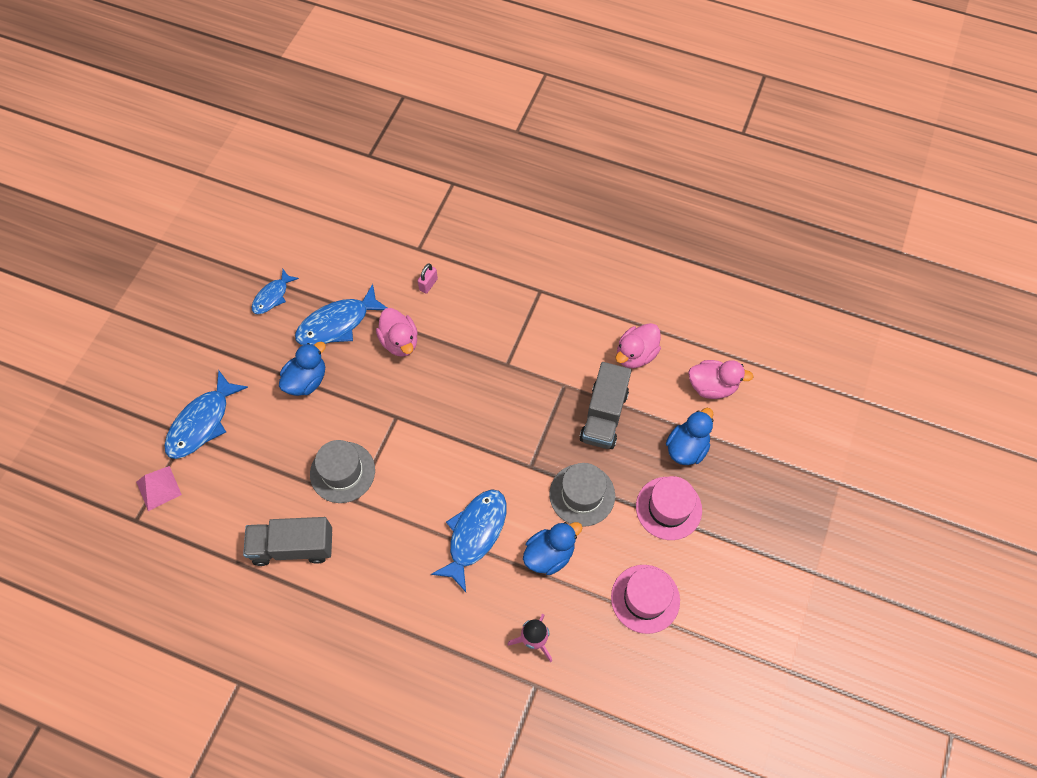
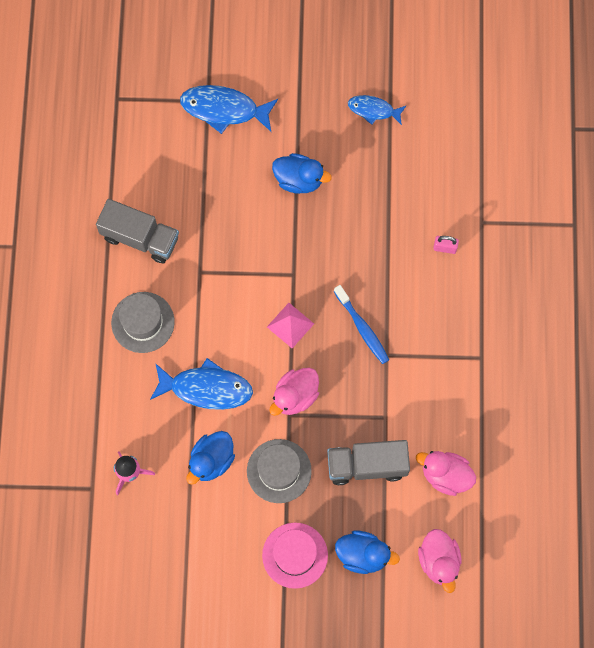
camera: 70 degrees right, 10 degrees up
pink pyramid [136,466,182,511] -> pink pyramid moved to [267,303,314,348]
grey truck [243,517,332,566] -> grey truck turned 135 degrees clockwise [96,199,179,263]
blue fish [295,284,387,345] -> none
grey hat [310,440,375,503] -> grey hat moved to [111,292,175,353]
pink duck [376,308,418,357] -> pink duck moved to [269,368,319,416]
blue duck [523,522,582,575] -> blue duck turned 90 degrees clockwise [187,431,235,484]
pink hat [611,565,680,634] -> none
none -> blue toothbrush [334,285,389,364]

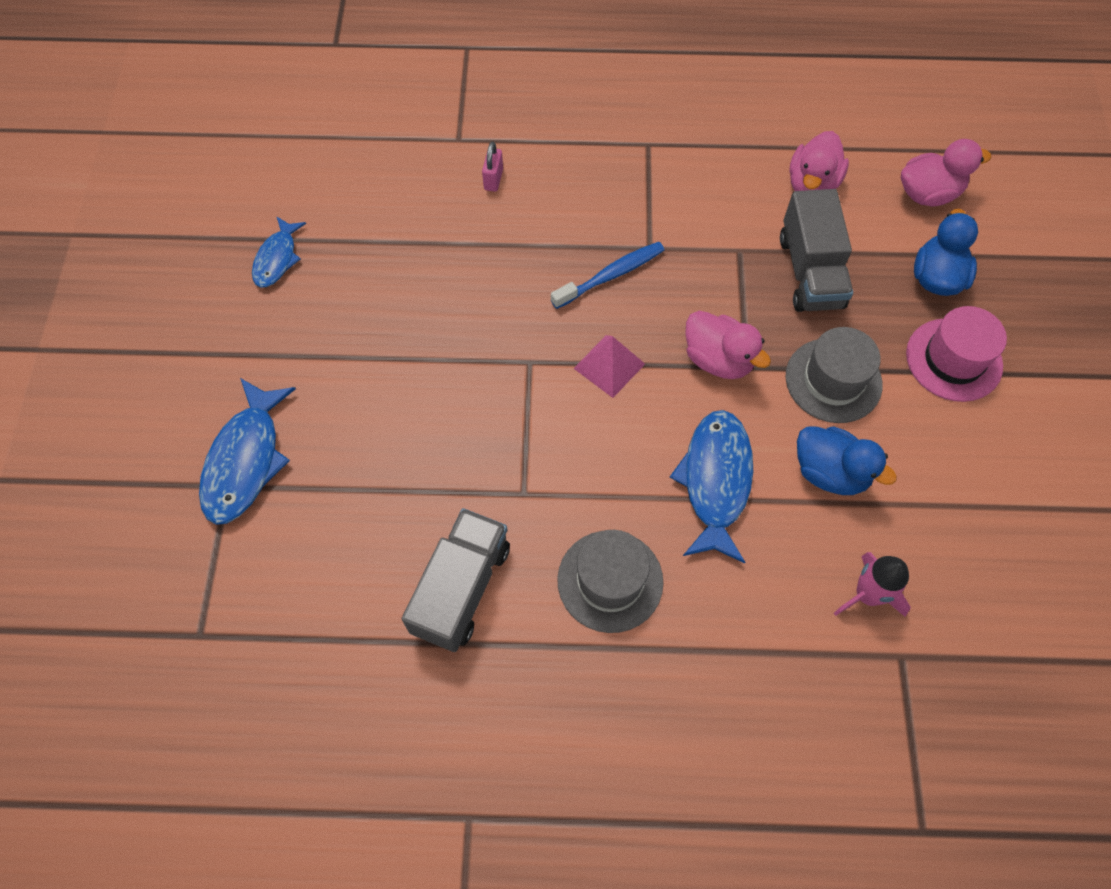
camera: 90 degrees left, 10 degrees down
blue duck [272,153,332,194] -> none

